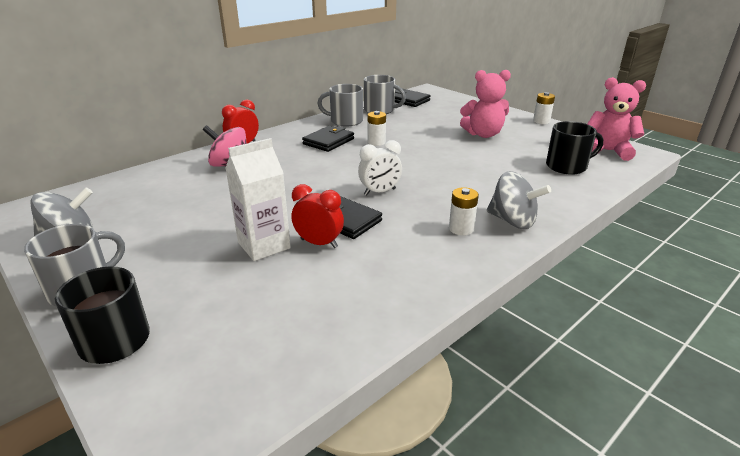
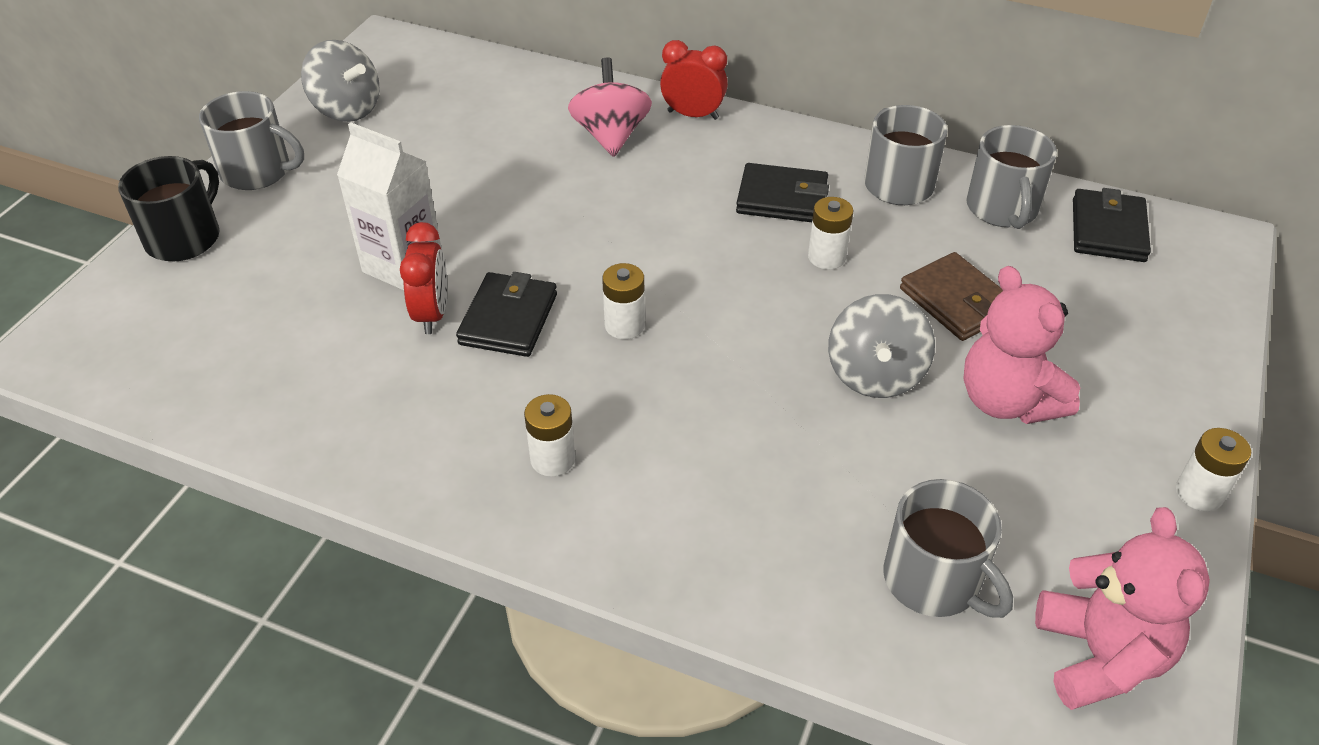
camera: 65 degrees right, 15 degrees up
white clock [358,140,402,195] -> white battery [602,263,645,339]
grey spinning top [487,171,551,229] -> grey spinning top moved to [828,294,935,398]
black mug [546,121,603,175] -> grey mug [883,479,1013,618]
none -> brown wallet [900,252,1003,341]

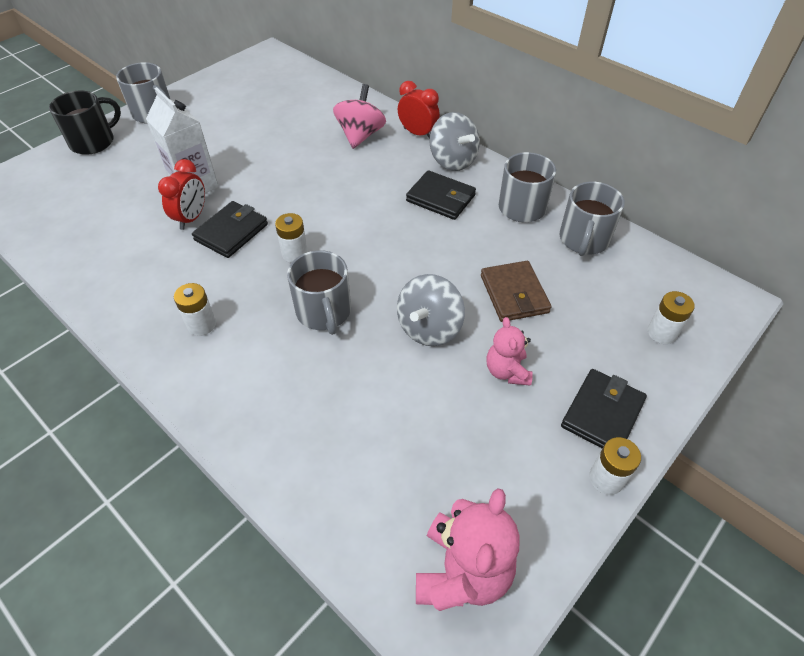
camera: 20 degrees right, 5 degrees up
grey spinning top [301,40,380,122] -> grey spinning top moved to [430,112,480,171]
white battery [808,197,854,270] -> white battery moved to [647,291,695,344]
grey mug [883,479,1013,618] -> grey mug moved to [287,250,351,335]
pink teddy bear [963,266,1080,424] -> pink teddy bear [486,317,533,386], size x0.61
black wallet [1073,188,1151,262] -> black wallet moved to [561,369,647,448]

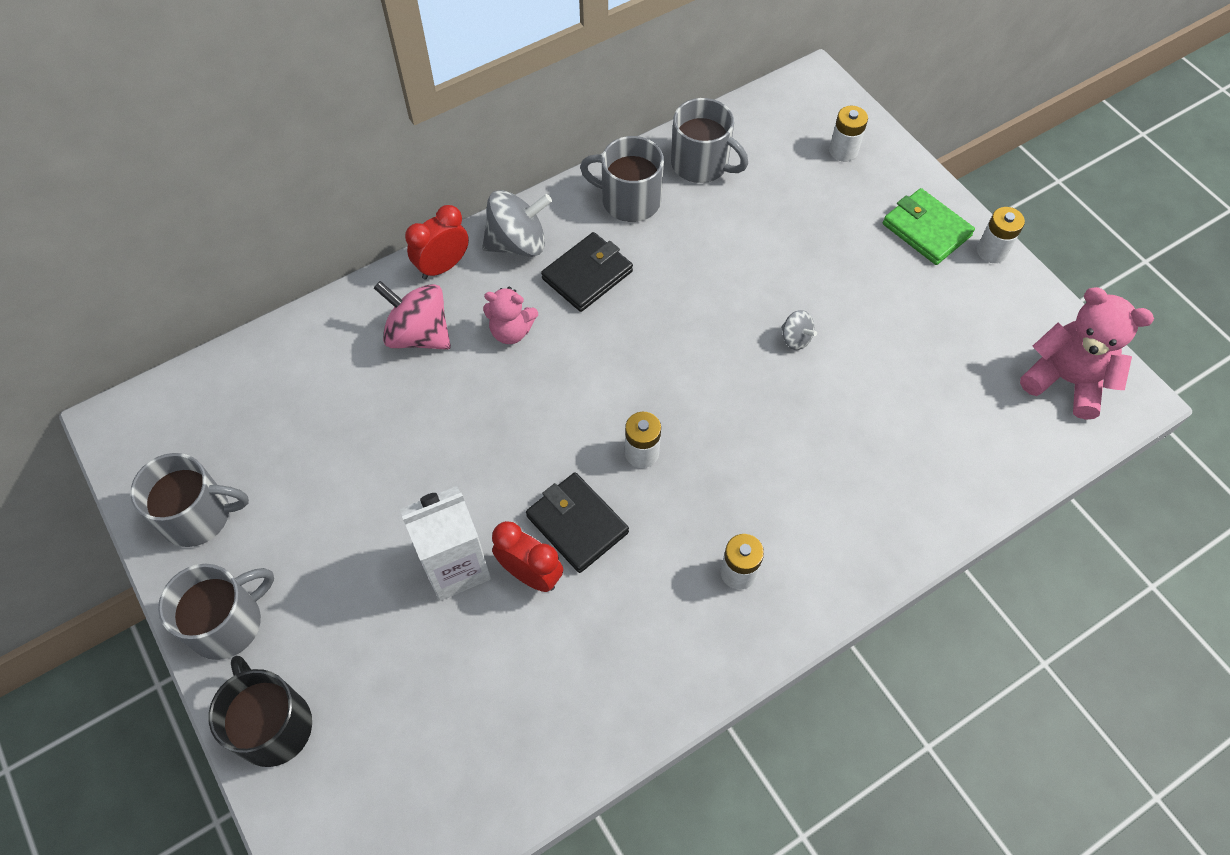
camera: 75 degrees left, 10 degrees up
grey mug [287,250,351,335] -> grey mug moved to [130,453,249,547]
grey spinning top [397,274,465,346] -> grey spinning top [781,310,817,350], size x0.51
brown wallet [481,261,552,322] -> none
pink teddy bear [486,317,533,386] -> pink teddy bear moved to [483,287,538,344]
black wallet [561,369,647,448] -> green wallet [883,188,975,265]

